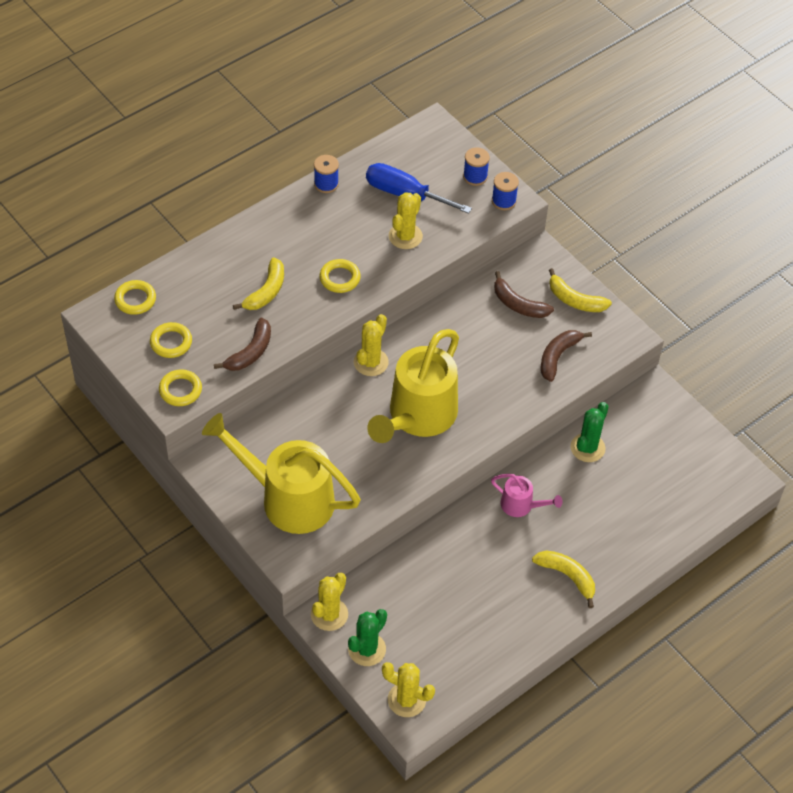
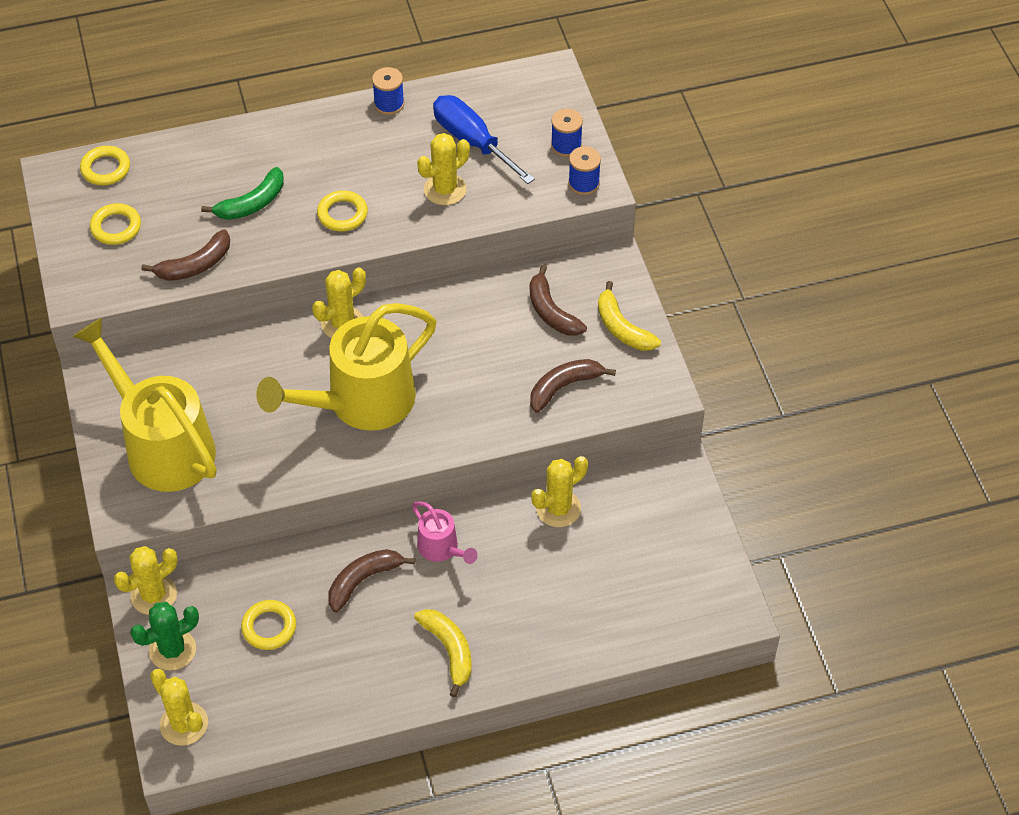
camera: 25 degrees right, 0 degrees up
yellow ring [159,369,202,406] -> yellow ring moved to [241,600,296,650]
yellow banana [233,257,284,310] -> green banana [201,167,284,220]
green cactus [570,402,609,462] -> yellow cactus [532,456,588,527]
none -> brown banana [328,549,416,613]

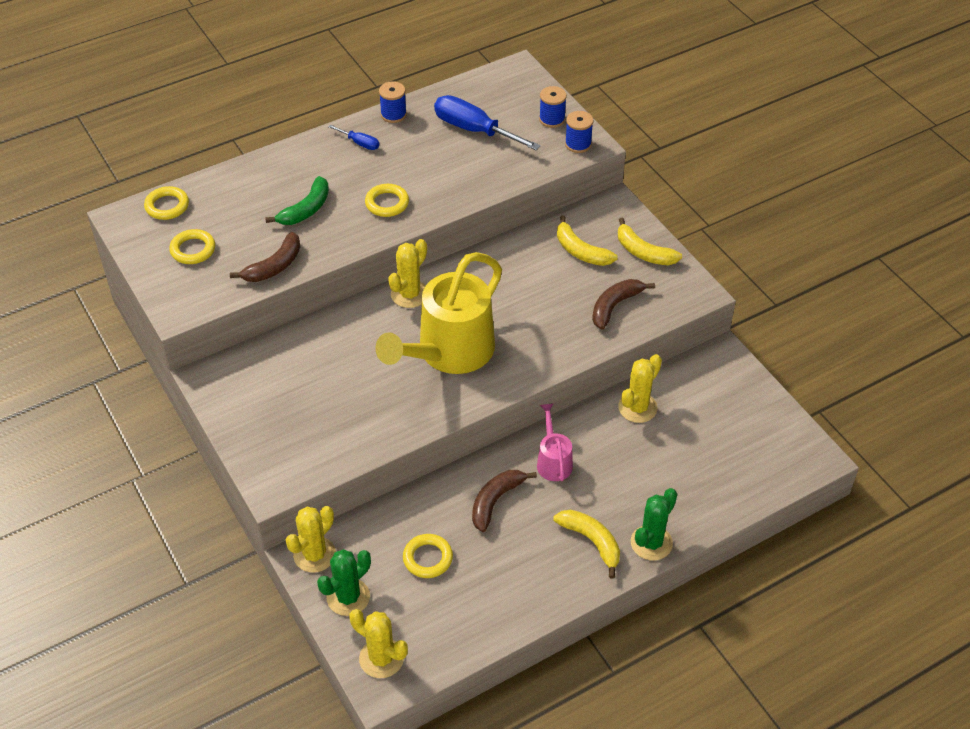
camera: 15 degrees left, 5 degrees down
yellow watering can [72,318,216,492] -> none
pink watering can [412,501,478,564] -> pink watering can turned 135 degrees counterclockwise [537,403,573,481]
yellow cactus [417,133,470,205] -> none
brown banana [530,264,587,336] -> yellow banana [557,216,618,266]
none -> blue screwdriver [328,125,379,150]
none -> green cactus [631,488,677,560]

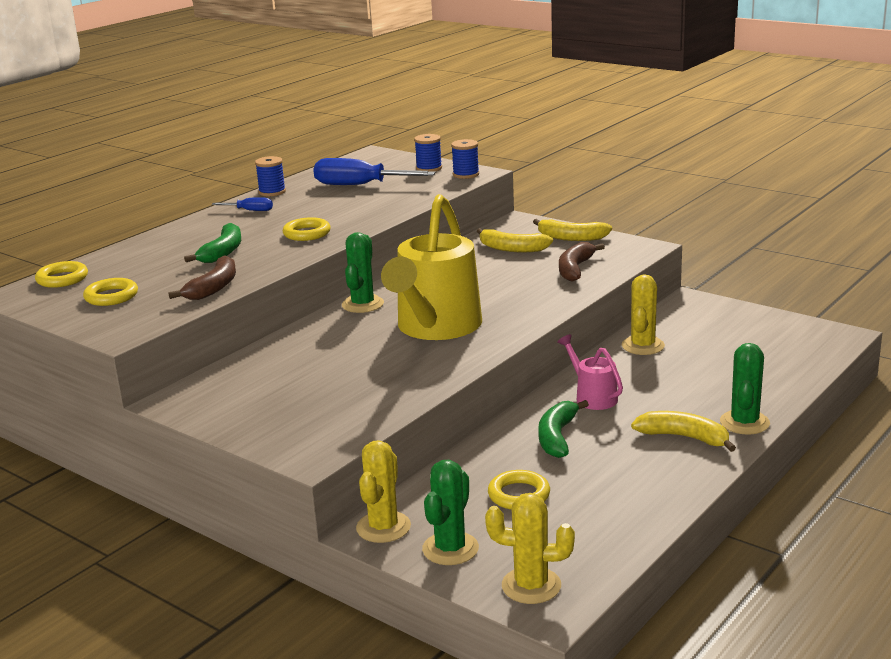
camera: 20 degrees left, 25 degrees down
yellow cactus [388,239,427,308] -> green cactus [342,232,384,313]
brown banana [472,470,537,532] -> green banana [538,400,589,458]

